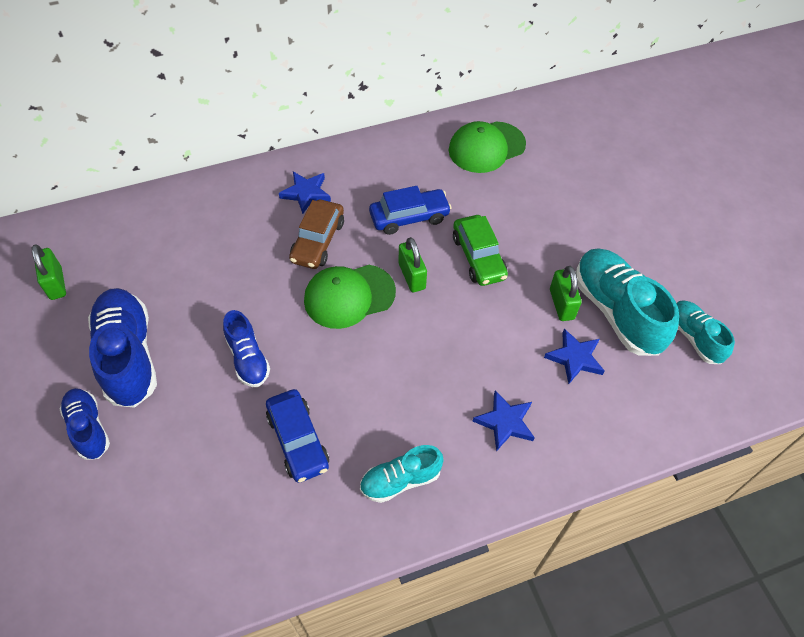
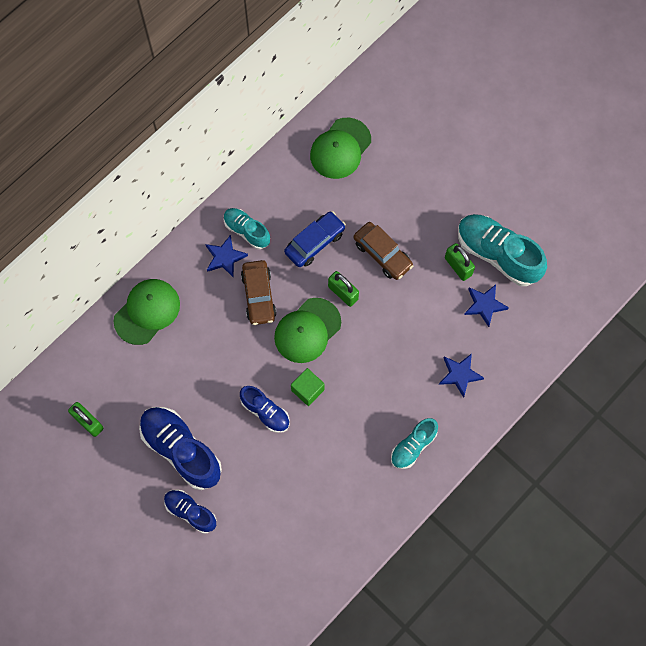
camera: 25 degrees left, 15 degrees up
blue car [266,389,329,483] -> none
green car [453,215,508,286] -> brown car [354,222,413,280]
turquoise shoe [676,300,735,364] -> turquoise shoe moved to [224,208,270,249]
none -> green cap [114,279,180,345]
none -> green cube [291,368,325,406]

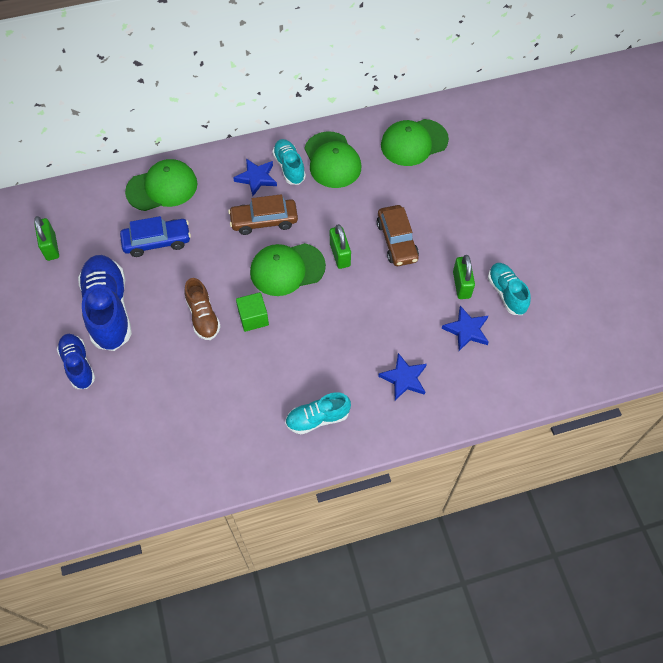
camera: 30 degrees right, 10 degrees down
blue shoe [240,386,290,433] -> brown shoe [184,278,221,340]
brown car [241,260,277,325] -> brown car turned 60 degrees clockwise [228,194,298,235]
blue car [284,211,346,267] -> blue car moved to [120,216,191,257]
turquoise shoe [458,214,547,286] -> turquoise shoe [488,263,531,315], size x0.58
none -> green cap [304,132,361,188]

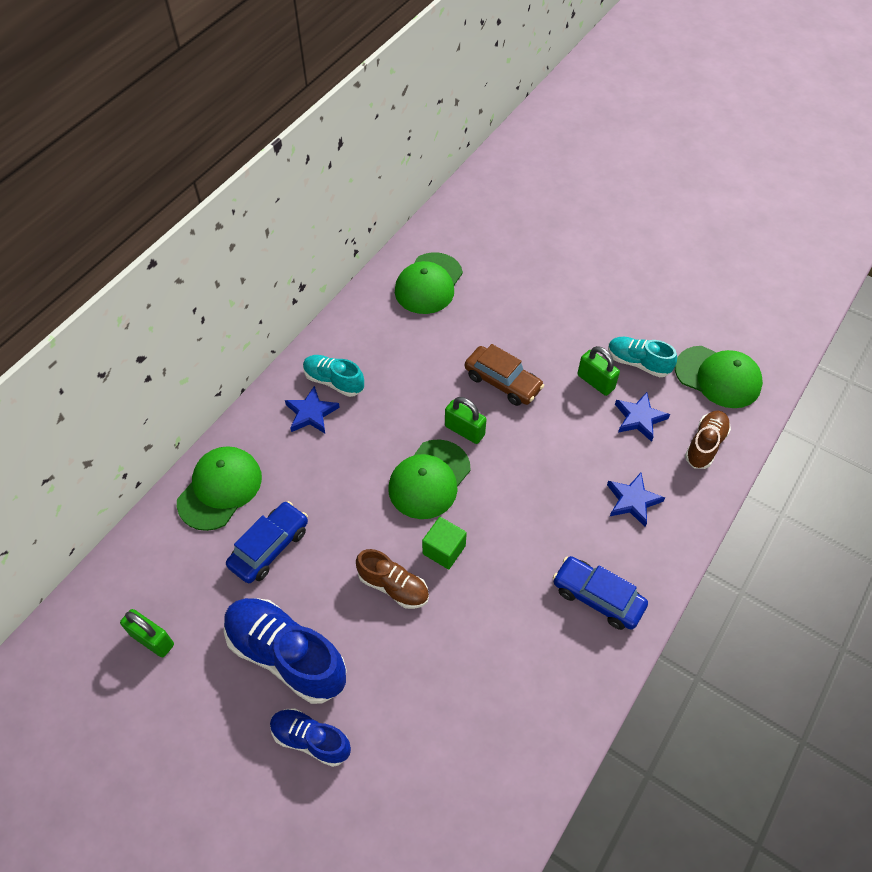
camera: 40 degrees left, 5 degrees down
brown car [228,194,298,235] -> none
turquoise shoe [285,392,351,434] -> blue car [553,556,648,630]
green cap [304,132,361,188] -> green cap moved to [675,346,763,408]
none -> brown shoe [685,411,731,469]

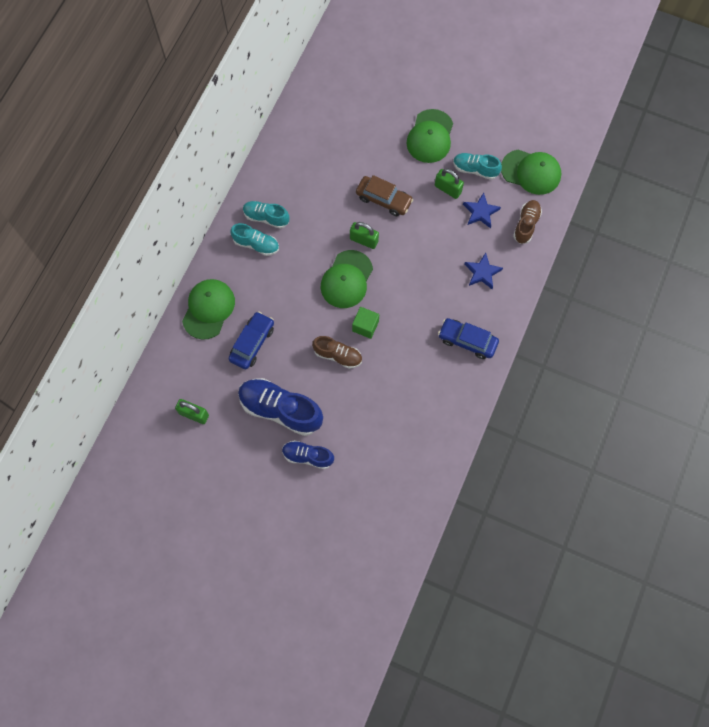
camera: 10 degrees left, 15 degrees up
blue star [285,386,340,433] -> turquoise shoe [230,223,279,256]
green cap [395,252,463,314] -> green cap moved to [407,109,453,163]

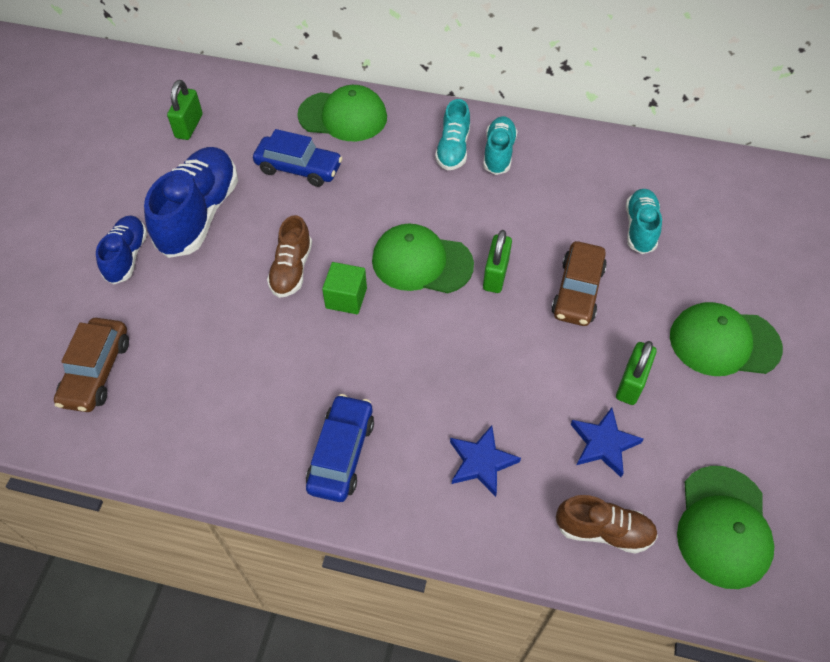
camera: 80 degrees right, 15 degrees down
turquoise shoe [453,153,502,180] -> turquoise shoe moved to [626,189,662,254]
none -> brown car [54,318,129,412]

